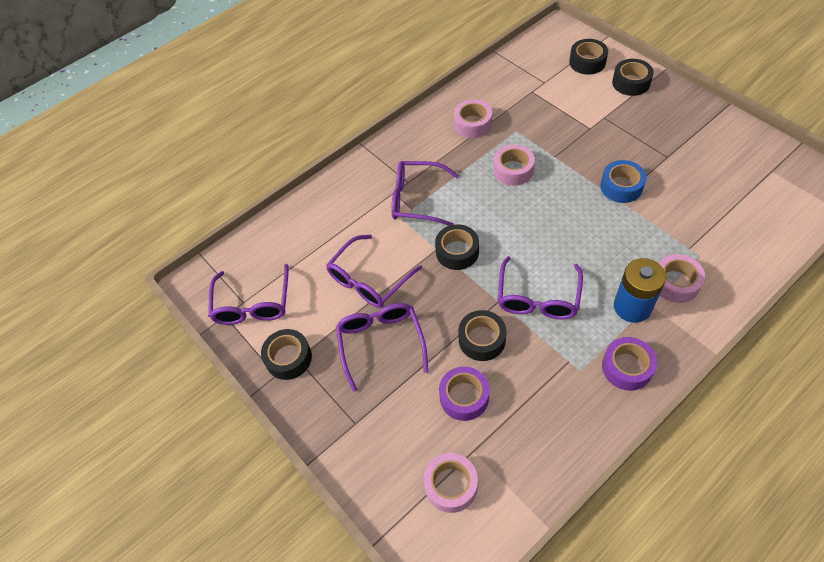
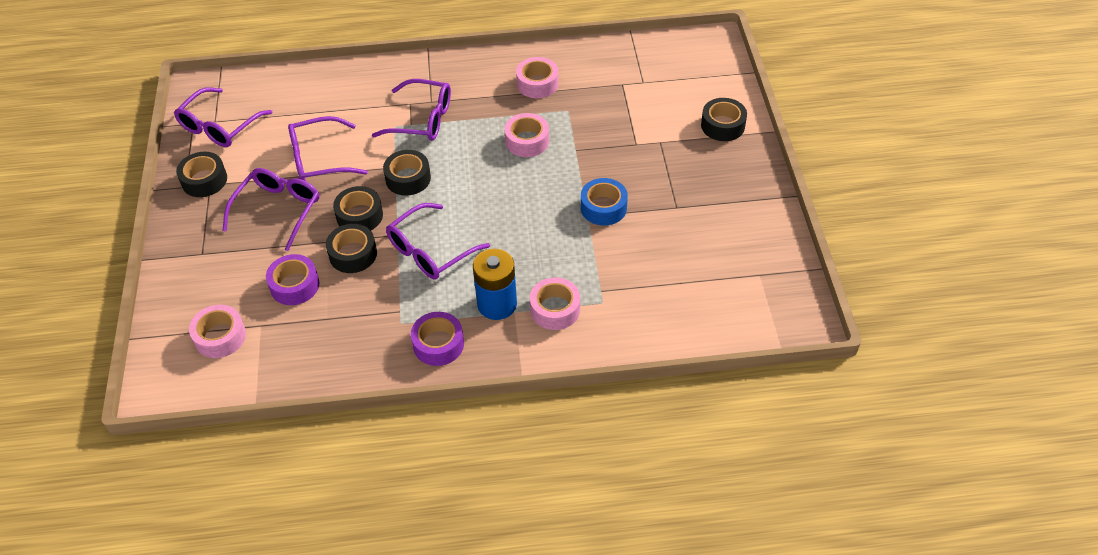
camera: 30 degrees right, 5 degrees down
purple glasses [391,161,459,226] -> purple glasses turned 150 degrees clockwise [372,79,451,141]
black tape [569,39,608,75] -> black tape moved to [333,186,383,230]

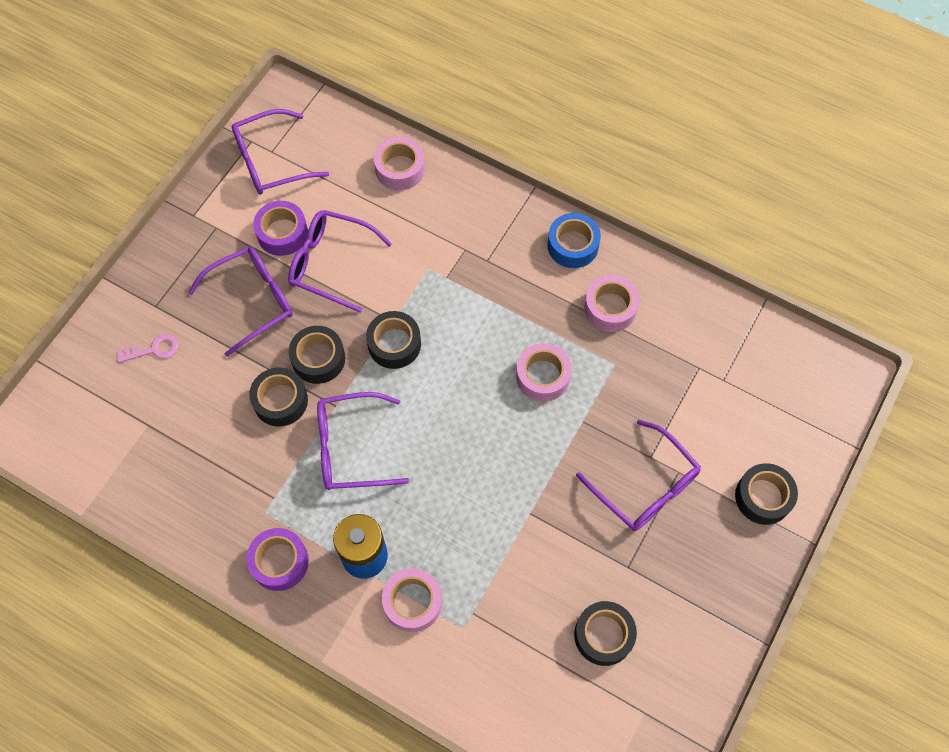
camera: 35 degrees right, 15 degrees up
black tape [176,152,227,197] -> black tape moved to [574,601,637,666]
pink tape [189,305,246,358] -> pink tape moved to [374,137,425,190]
purple tape [266,254,319,305] -> purple tape moved to [253,201,308,256]
purple glasses [372,79,451,141] -> purple glasses moved to [576,419,701,531]
blue tape [581,178,628,225] -> blue tape moved to [547,213,601,268]
none -> pink key [117,334,179,363]

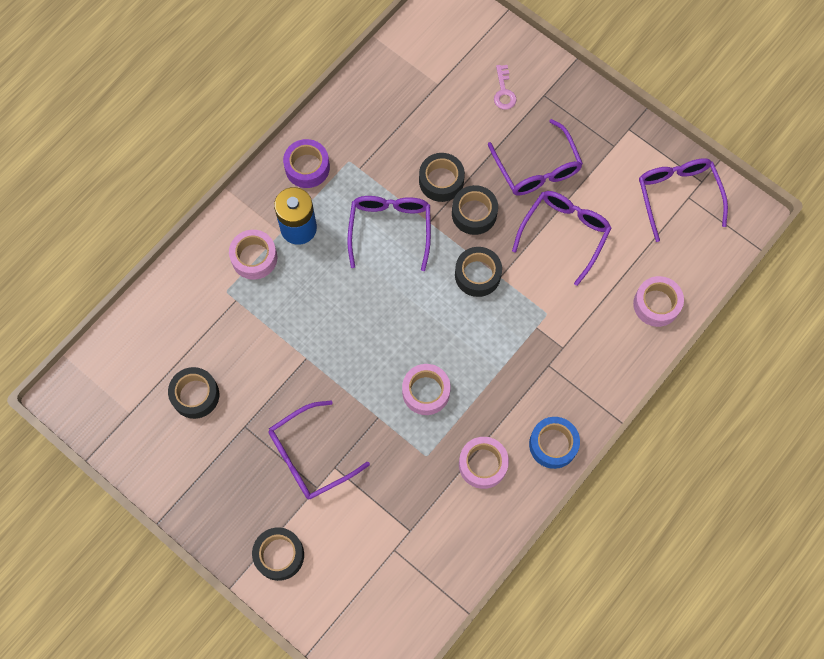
camera: 100 degrees right, 5 degrees up
purple tape [253,201,308,256] -> none

